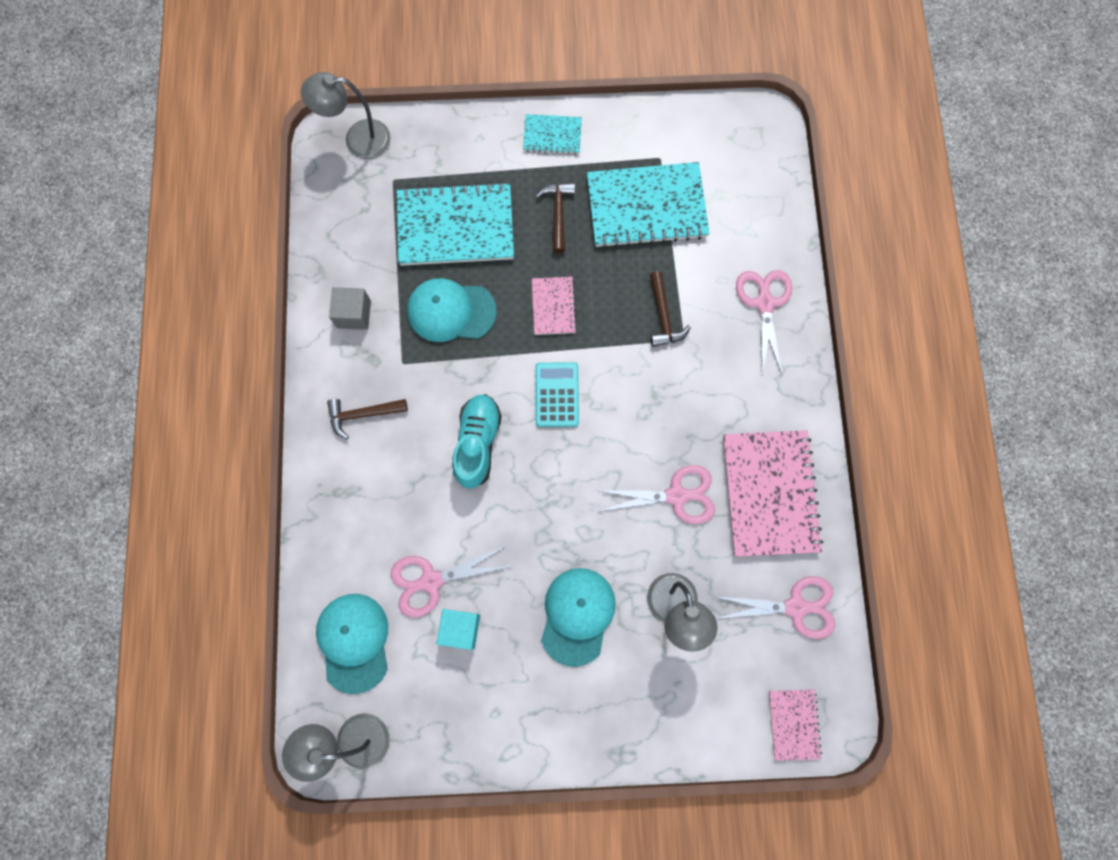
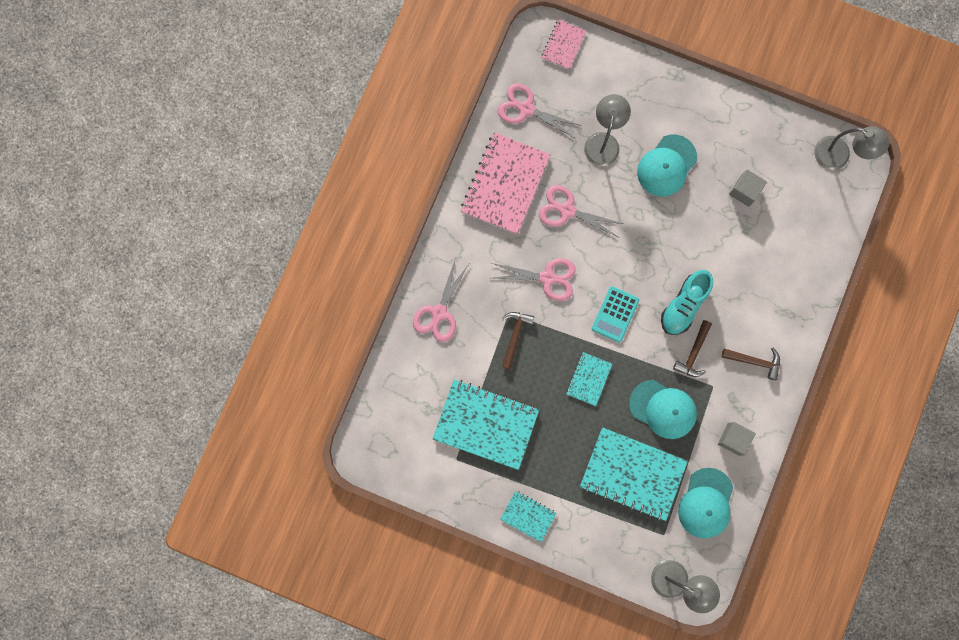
camera: 155 degrees left, 5 degrees up
turquoise cap [316,594,388,694] -> turquoise cap moved to [678,468,733,539]
pink scissors [390,546,512,618] -> pink scissors moved to [492,258,575,301]
turquoise cube [437,609,480,650] -> grey cube [729,169,767,207]
pink notebook [532,277,577,335] -> turquoise notebook [566,352,612,406]
brown hammer [535,183,575,253] -> brown hammer moved to [673,320,712,377]

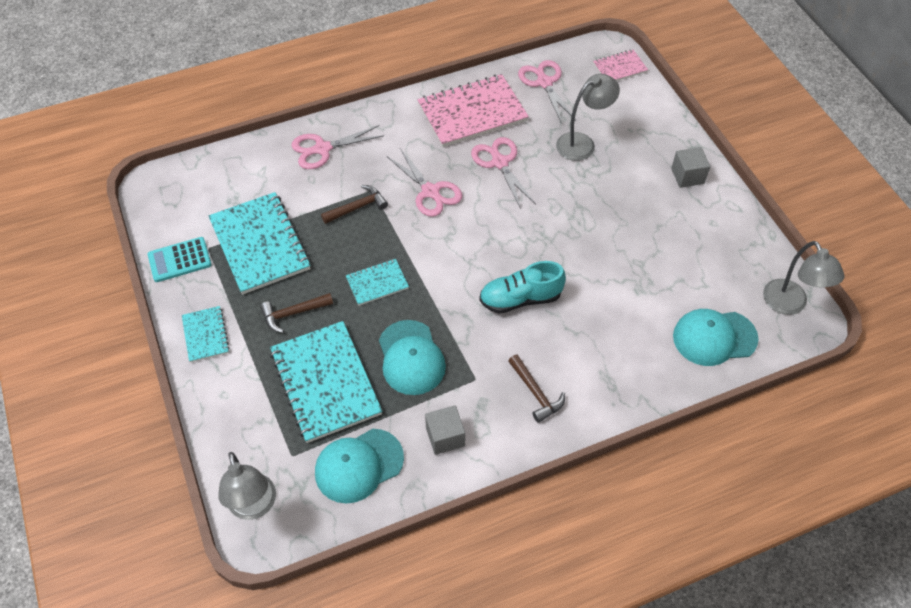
camera: 45 degrees right, 25 degrees down
turquoise calculator [592,286,639,342] -> turquoise calculator moved to [148,237,212,282]
turquoise cap [637,135,697,196] -> turquoise cap moved to [673,309,759,366]
brown hammer [673,320,712,377] -> brown hammer moved to [260,293,333,333]
grey cube [729,169,767,207] -> grey cube moved to [671,147,710,188]

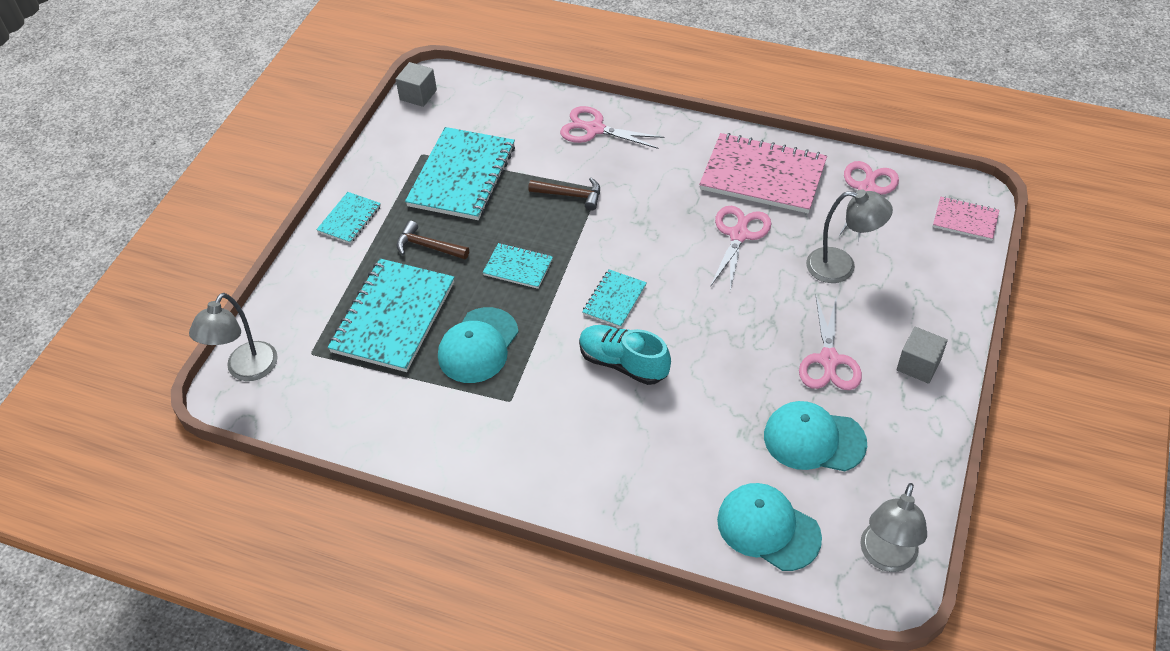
camera: 45 degrees right, 5 degrees down
turquoise calculator [148,237,212,282] -> none
turquoise cap [315,429,404,503] -> turquoise cap moved to [764,401,867,471]
pink scissors [386,148,462,217] -> pink scissors moved to [799,295,862,390]
grey cube [425,405,465,455] -> grey cube moved to [396,62,437,107]
brown hammer [508,354,565,423] -> none
none -> turquoise notebook [582,269,647,328]

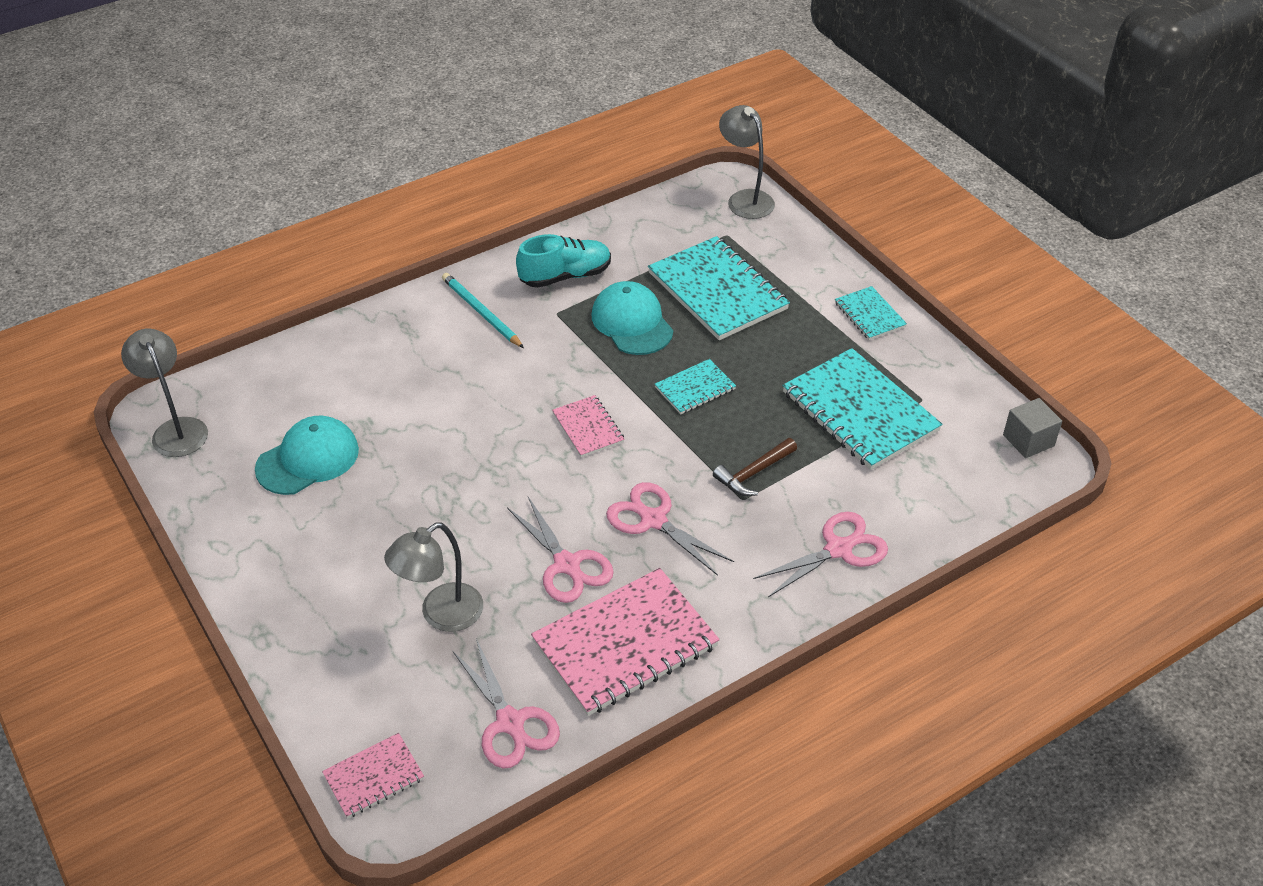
camera: 125 degrees right, 5 degrees down
brown hammer [396,220,469,259] -> none
turquoise shoe [579,325,671,385] -> turquoise shoe moved to [516,234,611,288]
turquoise notebook [582,269,647,328] -> pink notebook [552,395,625,457]
turquoise cap [717,483,822,571] -> none
pink scissors [799,295,862,390] -> pink scissors moved to [606,482,734,576]
grey cube [897,327,948,384] -> none
none -> turquoise pencil [442,273,524,348]

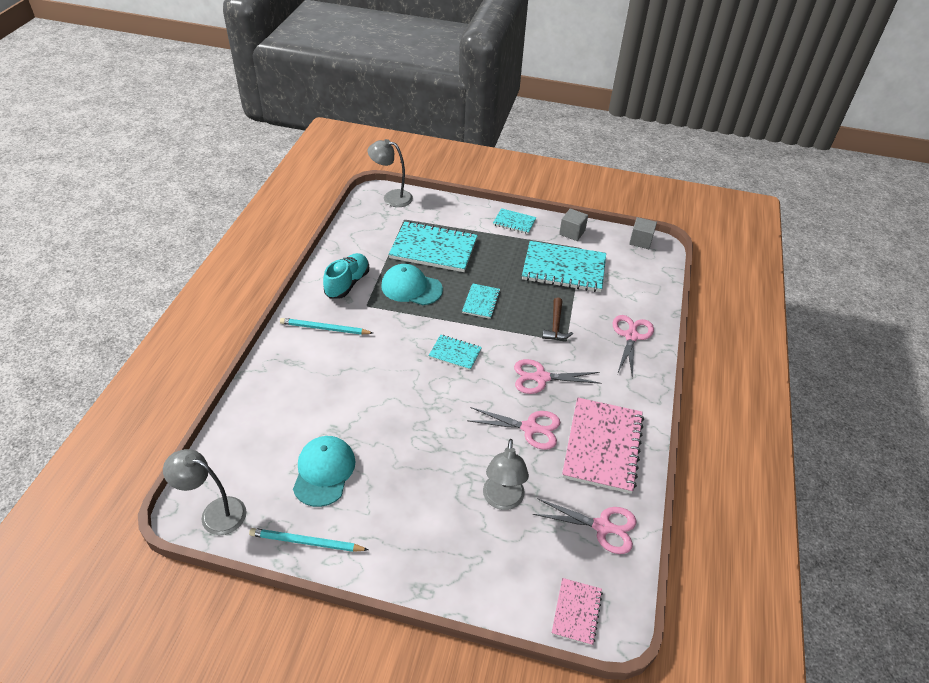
camera: 45 degrees left, 0 degrees up
pink notebook [552,395,625,457] -> turquoise notebook [429,335,482,371]
none -> turquoise pencil [249,528,369,552]
none -> grey cube [559,208,588,241]

